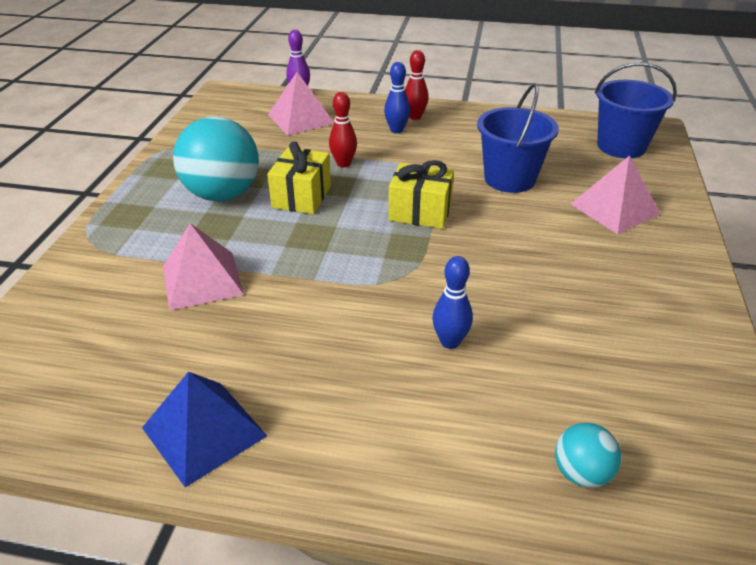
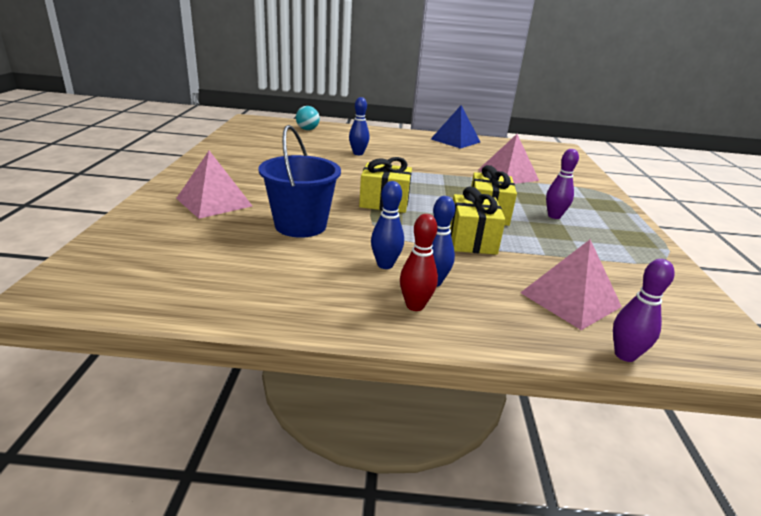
camera: 170 degrees right, 10 degrees down
turquoise ball [173,117,259,201] -> purple bowling pin [546,149,579,219]
red bowling pin [329,92,357,167] -> yellow gift [450,187,506,255]
blue bucket [595,62,677,158] -> none
none -> blue bowling pin [371,181,404,269]

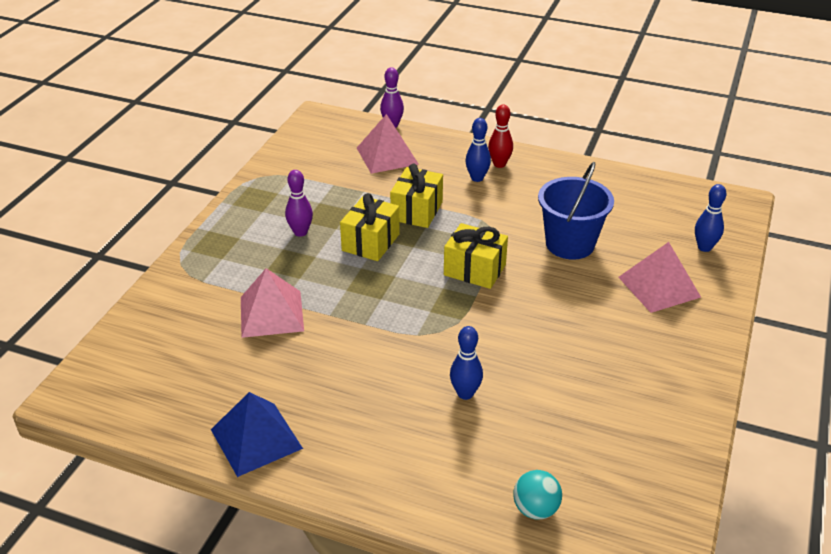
camera: 160 degrees left, 10 degrees up
blue bowling pin [371,181,404,269] -> blue bowling pin moved to [695,184,727,252]

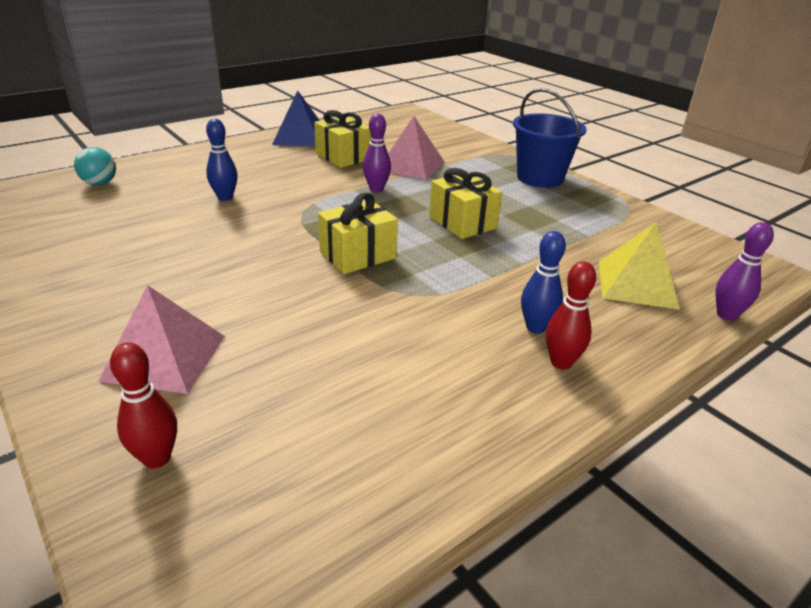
camera: 120 degrees right, 5 degrees down
purple bowling pin [285,170,313,237] -> purple bowling pin moved to [363,114,391,192]
pink pyramid [357,114,419,174] -> yellow pyramid [599,222,680,310]
yellow gift [390,164,443,228] -> yellow gift moved to [314,110,371,168]
blue bucket [538,162,614,260] -> blue bucket moved to [513,88,587,188]
blue bowling pin [695,184,727,252] -> red bowling pin [110,342,177,469]

